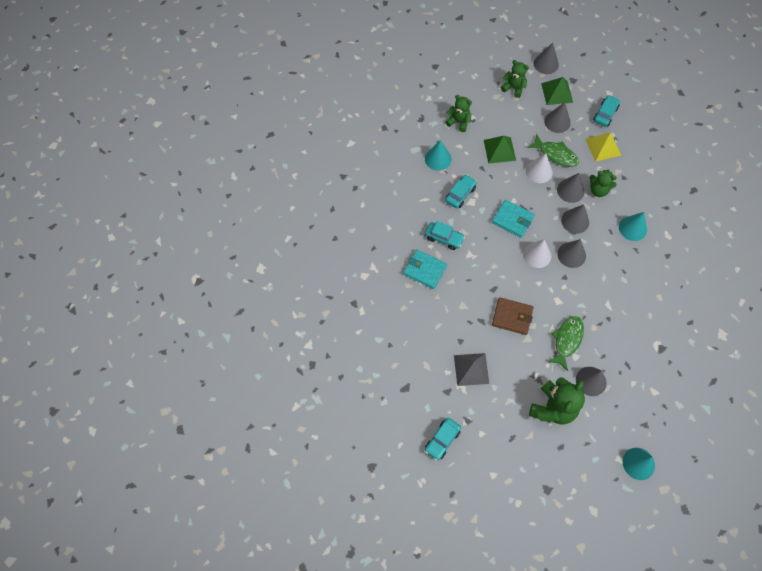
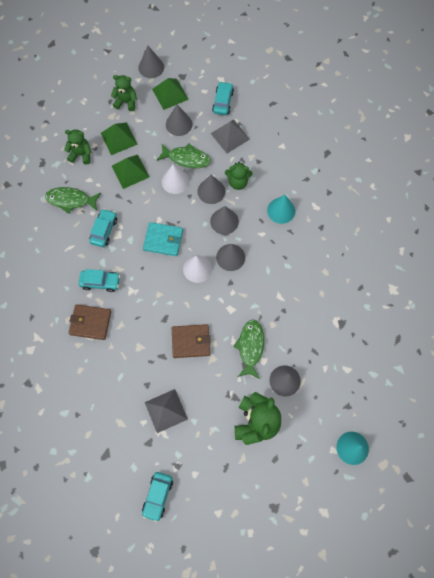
camera: 20 degrees left, 5 degrees up
turquoise wallet [403,250,447,289] -> brown wallet [68,304,111,340]
turquoise cone [425,140,452,171] -> green fish [45,187,101,214]
yellow pyramid [585,132,621,162] -> grey pyramid [210,119,250,153]
none -> green pyramid [101,122,138,155]

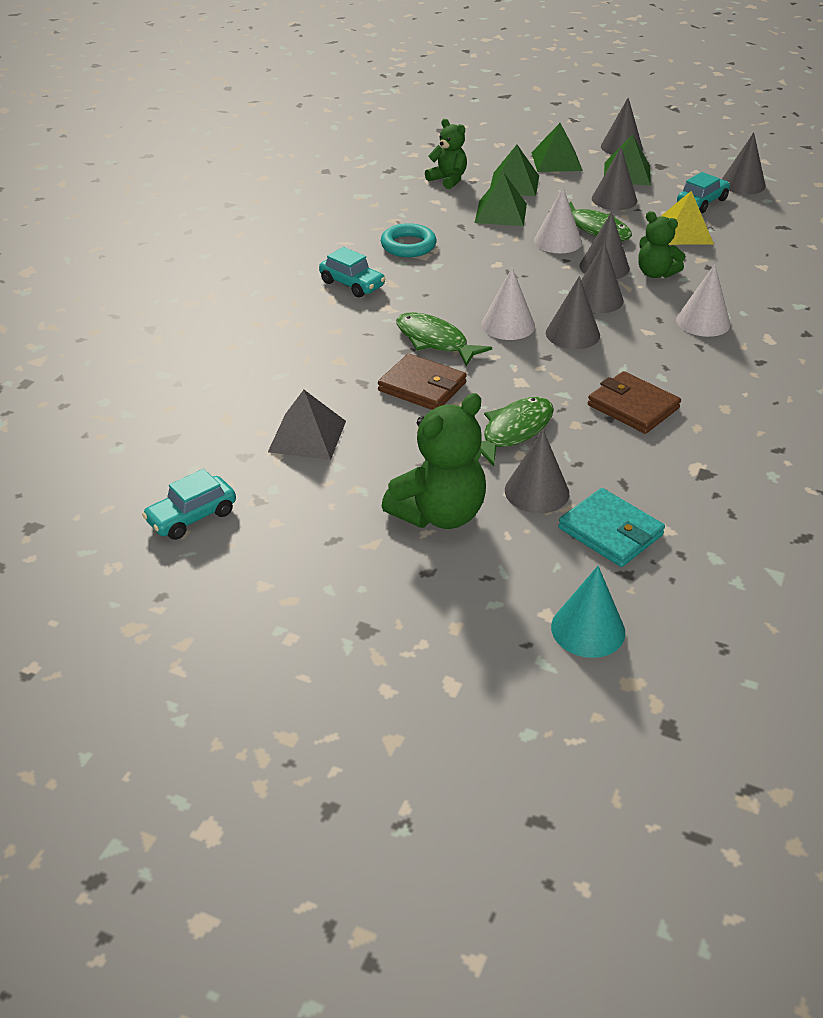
camera: 35 degrees right, 30 degrees down
green fish [45,187,101,214] -> green fish moved to [396,312,492,366]
brown wallet [68,304,111,340] -> brown wallet moved to [588,371,681,434]
turquoise car [89,209,117,247] -> turquoise ring [381,223,437,257]
green teddy bear [111,75,137,111] -> green pyramid [531,123,583,172]
turquoise wallet [143,222,183,256] -> turquoise wallet moved to [558,488,665,567]
grey pyramid [210,119,250,153] -> yellow pyramid [661,191,714,245]
turquoise cone [267,195,295,224] -> white cone [676,264,730,337]
none -> grey cone [722,132,766,194]

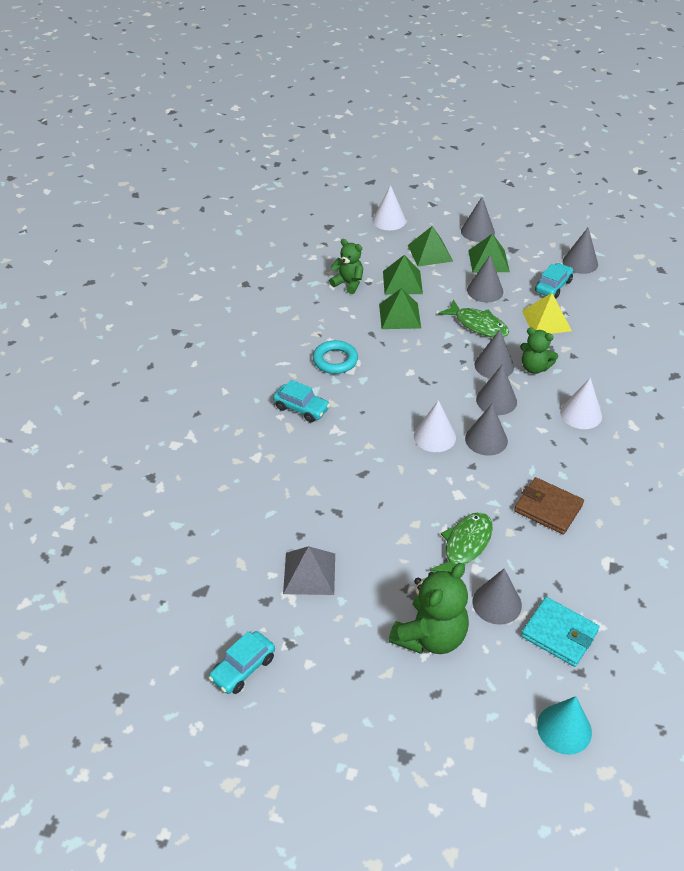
camera: 10 degrees left, 5 degrees up
brown wallet [378,354,467,410] -> none
green fish [396,312,492,366] -> none
white cone [534,187,582,253] -> white cone moved to [372,185,406,230]

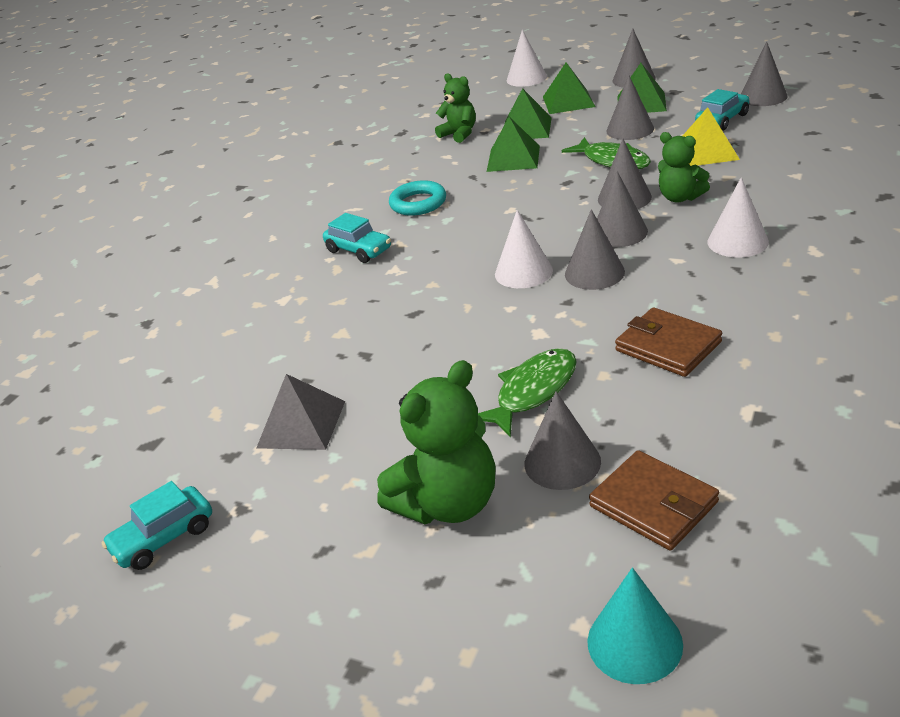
camera: 15 degrees right, 10 degrees down
turquoise wallet [521,597,599,667] -> brown wallet [589,450,719,551]

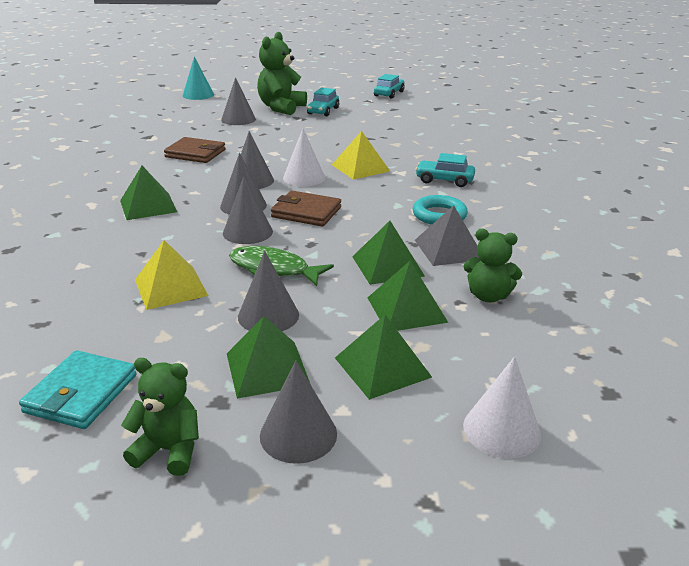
camera: 150 degrees right, 5 degrees down
grey pyramid [257,374,345,450] -> grey pyramid moved to [415,205,479,266]
green fish [478,348,577,437] -> none
brown wallet [589,450,719,551] -> brown wallet moved to [271,191,341,227]
green teddy bear [658,132,710,202] -> green teddy bear moved to [121,358,199,476]
turquoise car [695,89,749,131] -> turquoise car moved to [307,88,339,116]
white cone [708,177,769,257] -> green pyramid [120,166,177,220]
grey cone [741,42,788,106] -> turquoise wallet [19,350,137,429]
none -> yellow pyramid [332,131,390,180]

